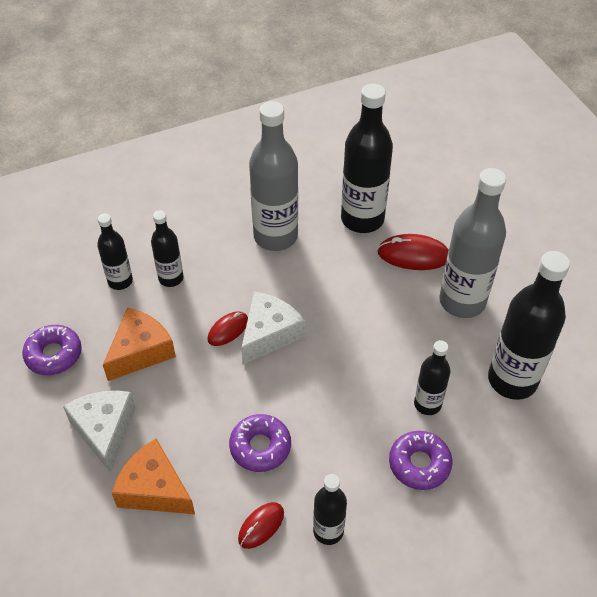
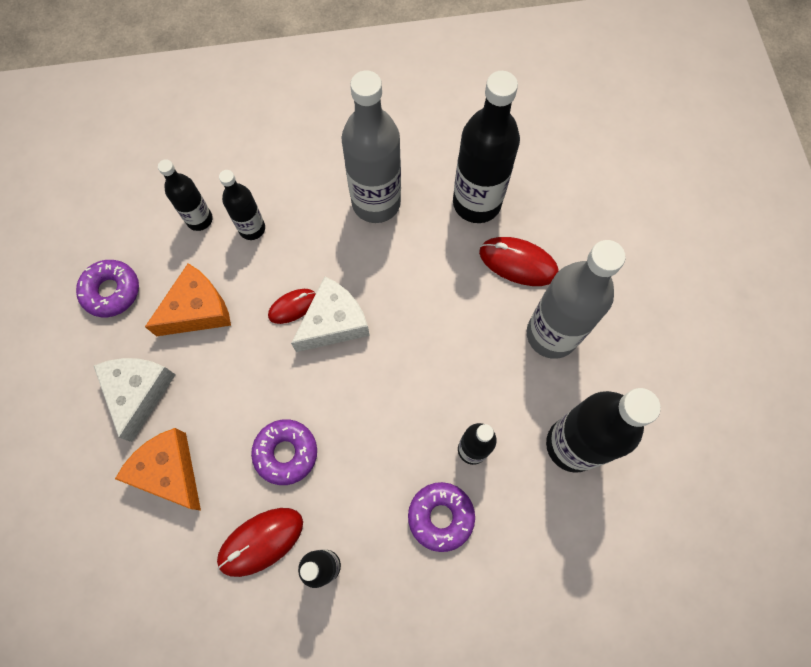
camera: 15 degrees right, 20 degrees up
red mouse [238,502,284,549] -> red mouse [217,508,303,577], size x1.57

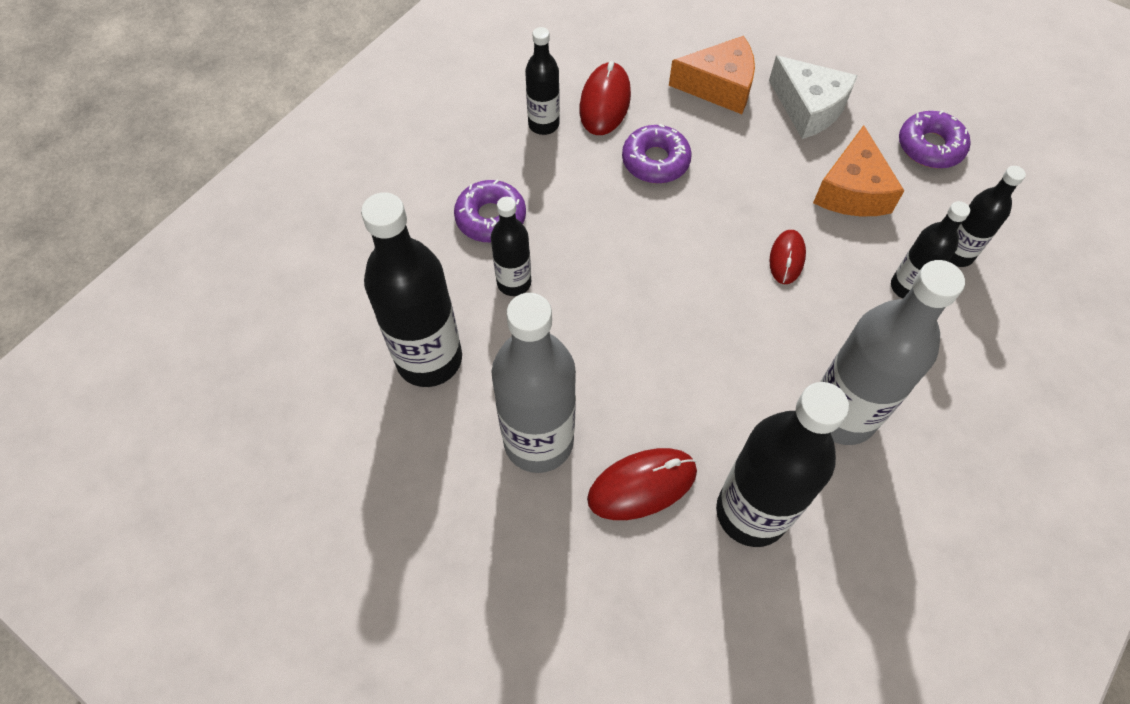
camera: 135 degrees right, 10 degrees down
white cheese [291,276,370,352] -> none

